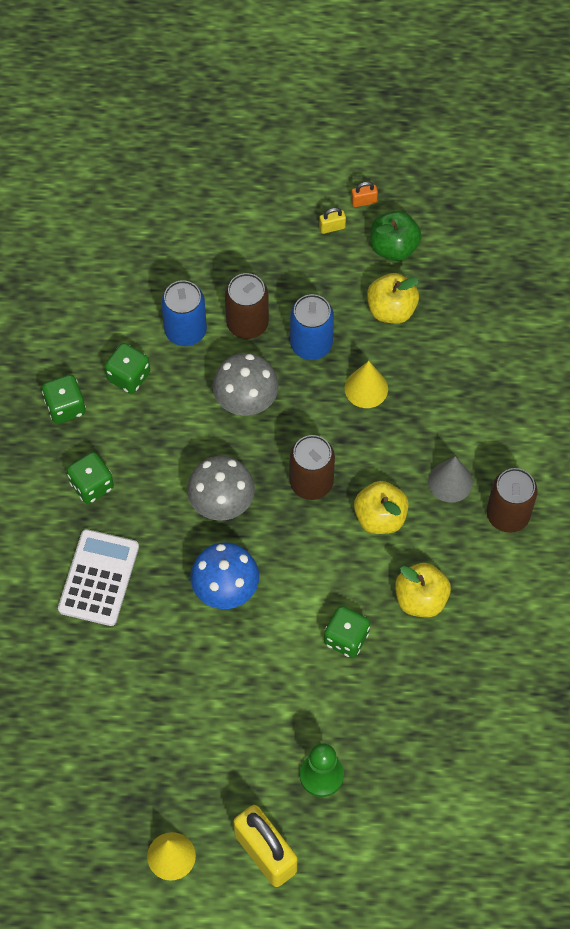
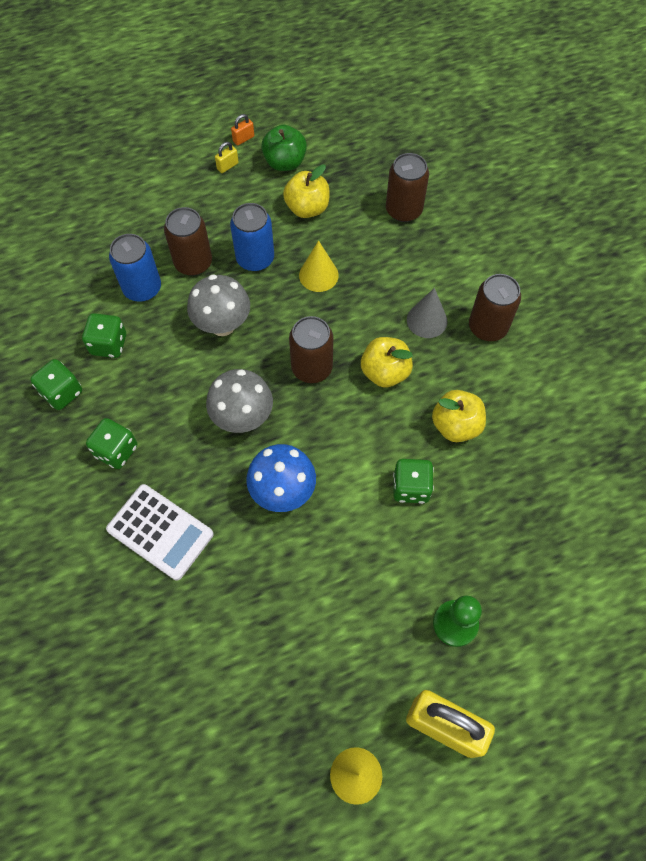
camera: 25 degrees left, 0 degrees up
white calculator [58,529,139,626] -> white calculator turned 135 degrees clockwise [106,484,214,581]
none -> brown can [386,153,429,222]

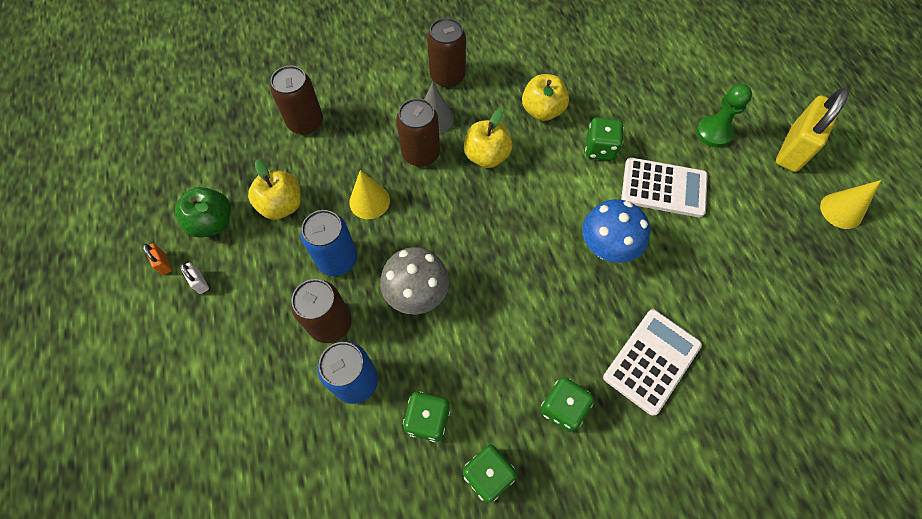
camera: 85 degrees left, 0 degrees up
grey mushroom [206,369,273,433] -> none
yellow padlock [215,142,239,173] -> white padlock [180,262,209,294]
brown can [289,316,333,383] -> brown can moved to [396,98,440,166]
none -> white calculator [621,157,708,218]

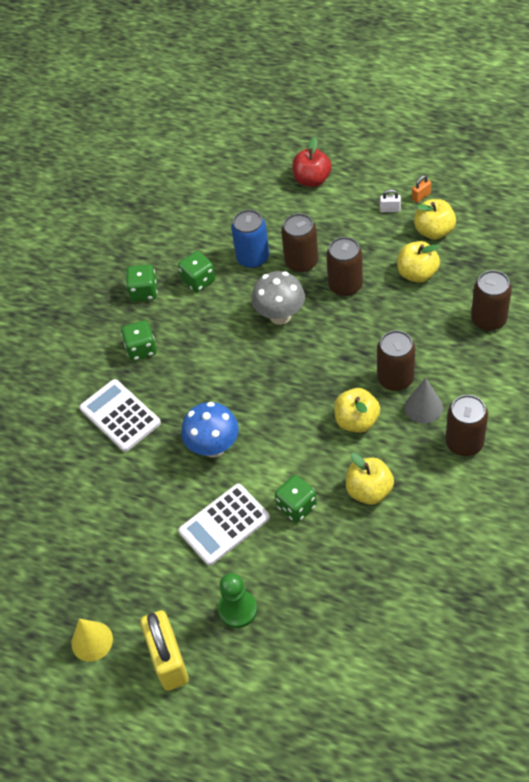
camera: 135 degrees right, 10 degrees down
orange padlock [143,243,172,275] -> orange padlock turned 45 degrees counterclockwise [412,175,431,203]
green apple [175,187,231,238] -> yellow apple [414,199,456,240]
blue can [301,210,357,276] -> brown can [326,237,363,296]
yellow cone [349,170,390,219] -> none
white calculator [603,309,702,416] -> white calculator turned 150 degrees clockwise [79,379,161,452]
none -> red apple [292,137,332,187]

